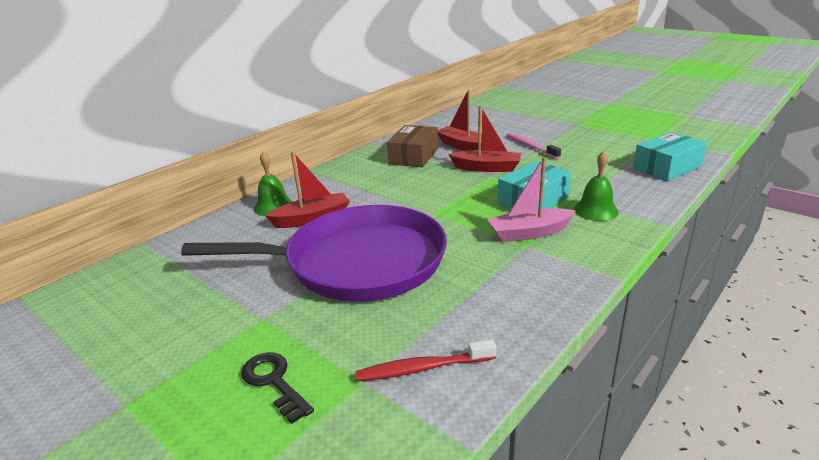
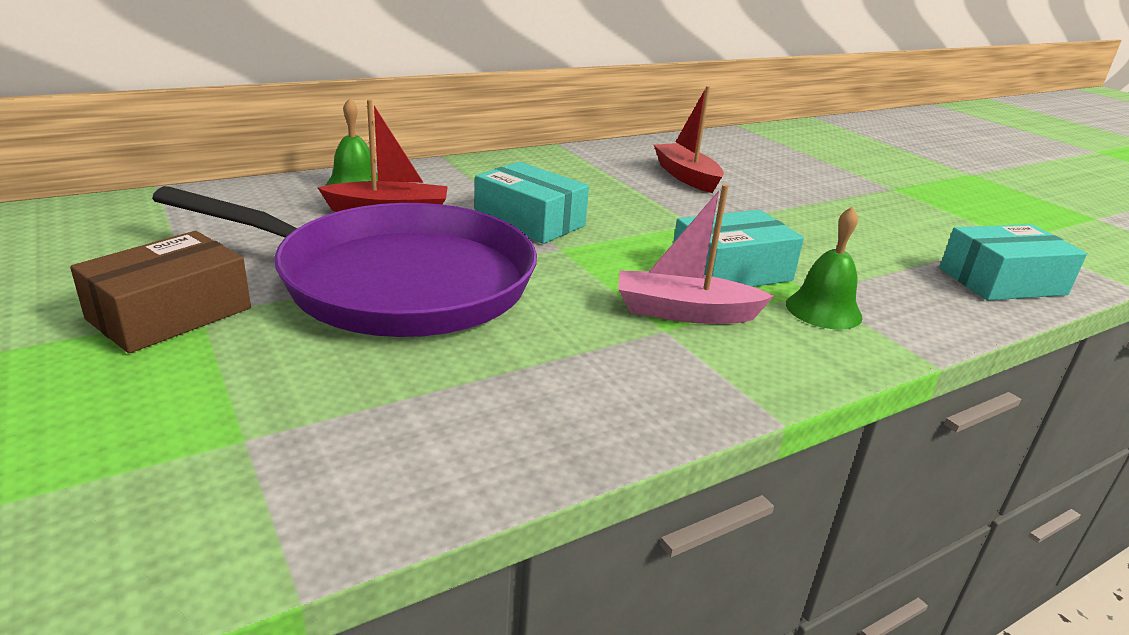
camera: 15 degrees right, 0 degrees up
black key [241,352,314,424] -> none
red toothbrush [356,339,496,381] -> none
brown box [387,125,438,167] -> brown box moved to [70,231,251,353]
red boat [448,106,521,172] -> none
pink toothbrush [507,133,561,159] -> none
none -> turquoise box [475,162,589,244]

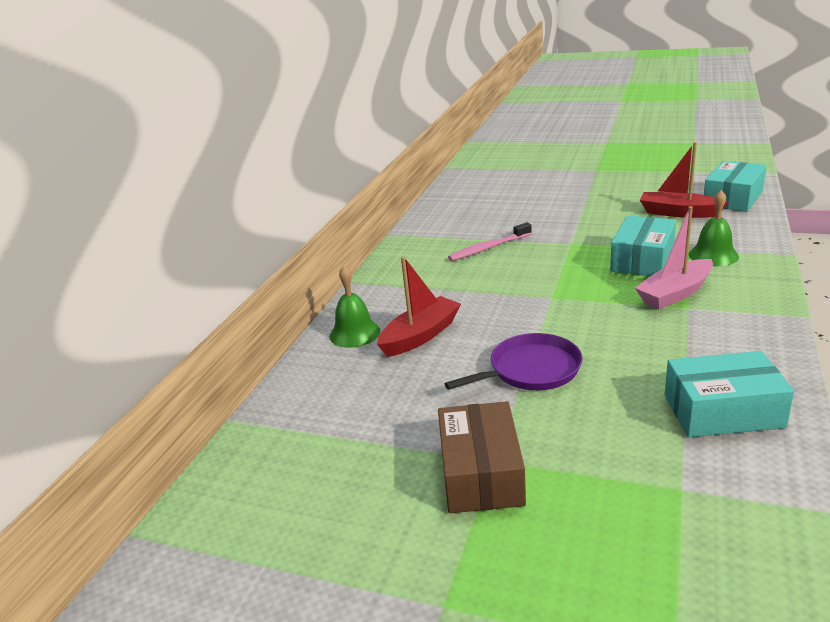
camera: 35 degrees left, 0 degrees up
purple pan [152,186,537,337] -> purple pan [444,333,583,390], size x0.47
turquoise box [475,162,589,244] -> turquoise box moved to [665,351,794,437]
red boat [654,86,724,193] -> red boat moved to [640,142,728,218]
none -> pink toothbrush [448,222,532,261]

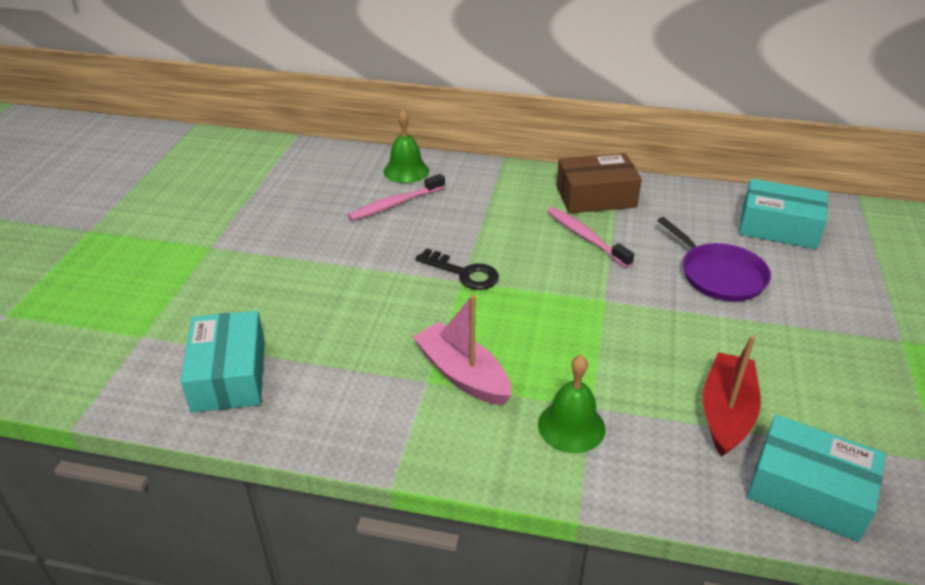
camera: 80 degrees right, 10 degrees up
red boat [377,256,461,357] -> pink toothbrush [348,174,445,221]
brown box [438,401,526,513] -> brown box moved to [556,153,642,213]
purple pan [444,333,583,390] -> purple pan moved to [657,217,771,301]
turquoise box [610,215,676,276] -> turquoise box moved to [739,179,828,249]
none -> black key [415,248,499,290]

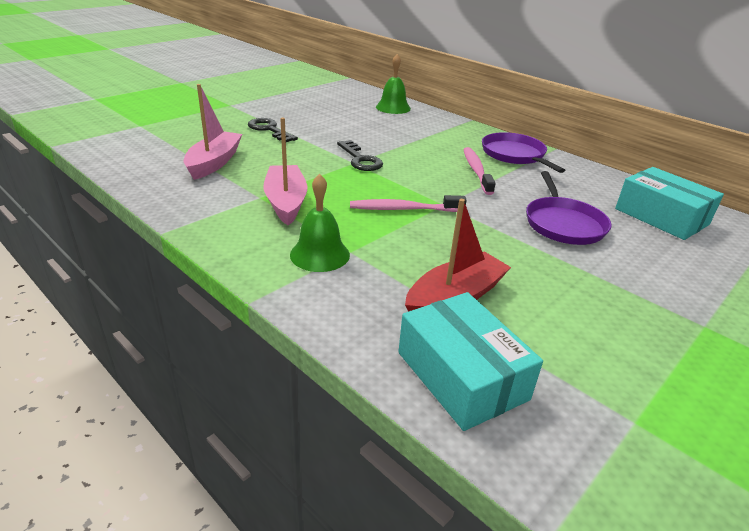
camera: 30 degrees right, 5 degrees down
turquoise box [181,311,265,412] -> none
pink toothbrush [348,174,445,221] -> pink toothbrush moved to [350,195,467,212]
brown box [556,153,642,213] -> purple pan [482,132,565,173]
none -> pink boat [183,84,242,180]
none -> black key [248,118,298,142]

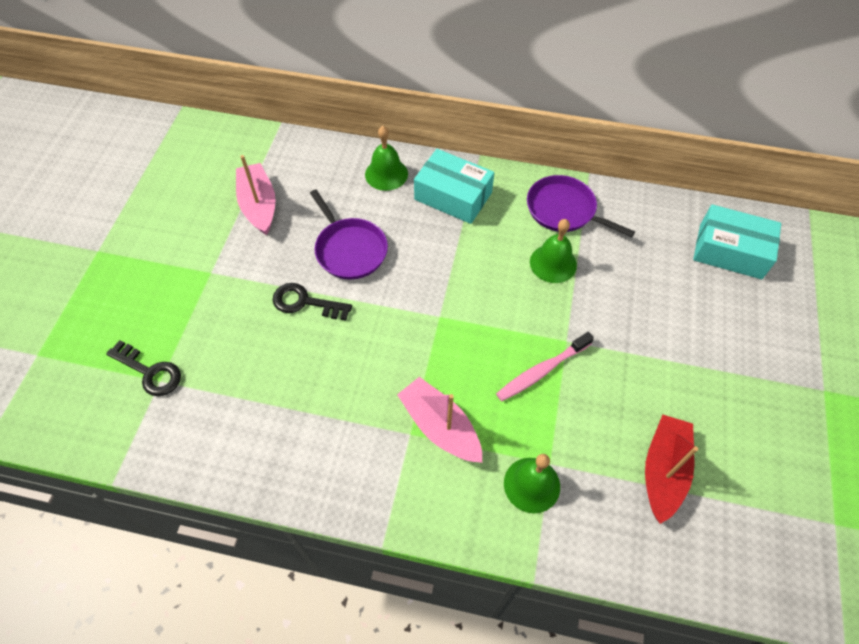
camera: 30 degrees left, 25 degrees up
pink boat [183,84,242,180] -> pink boat moved to [236,155,276,236]
black key [337,140,383,171] -> black key moved to [106,340,181,396]
turquoise box [398,292,543,431] -> turquoise box moved to [414,149,494,224]
pink toothbrush [463,147,496,195] -> green bell [530,219,577,283]
purple pan [526,171,612,245] -> purple pan moved to [310,190,388,279]

